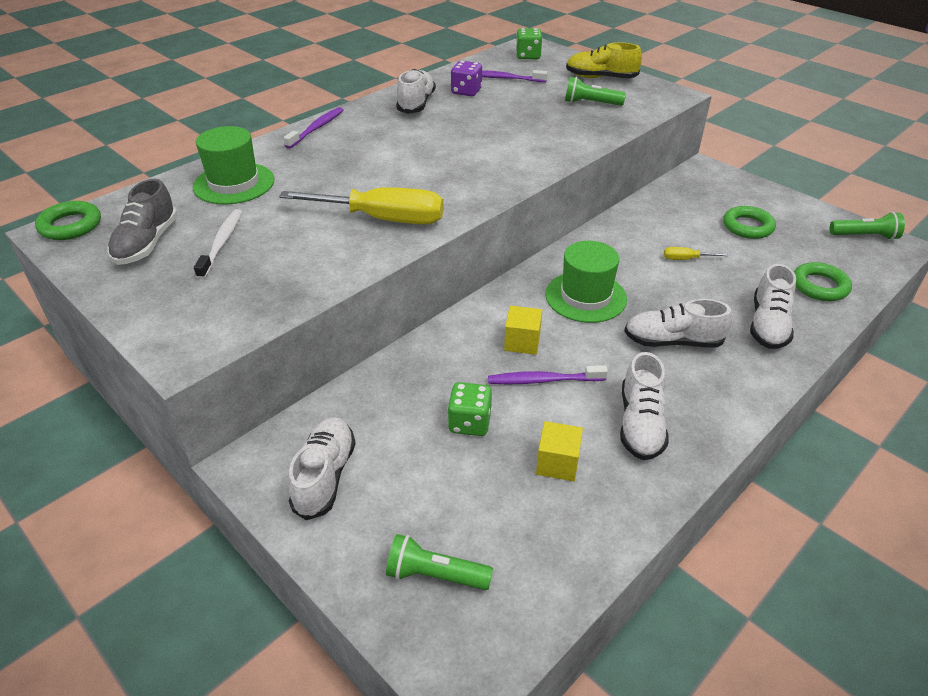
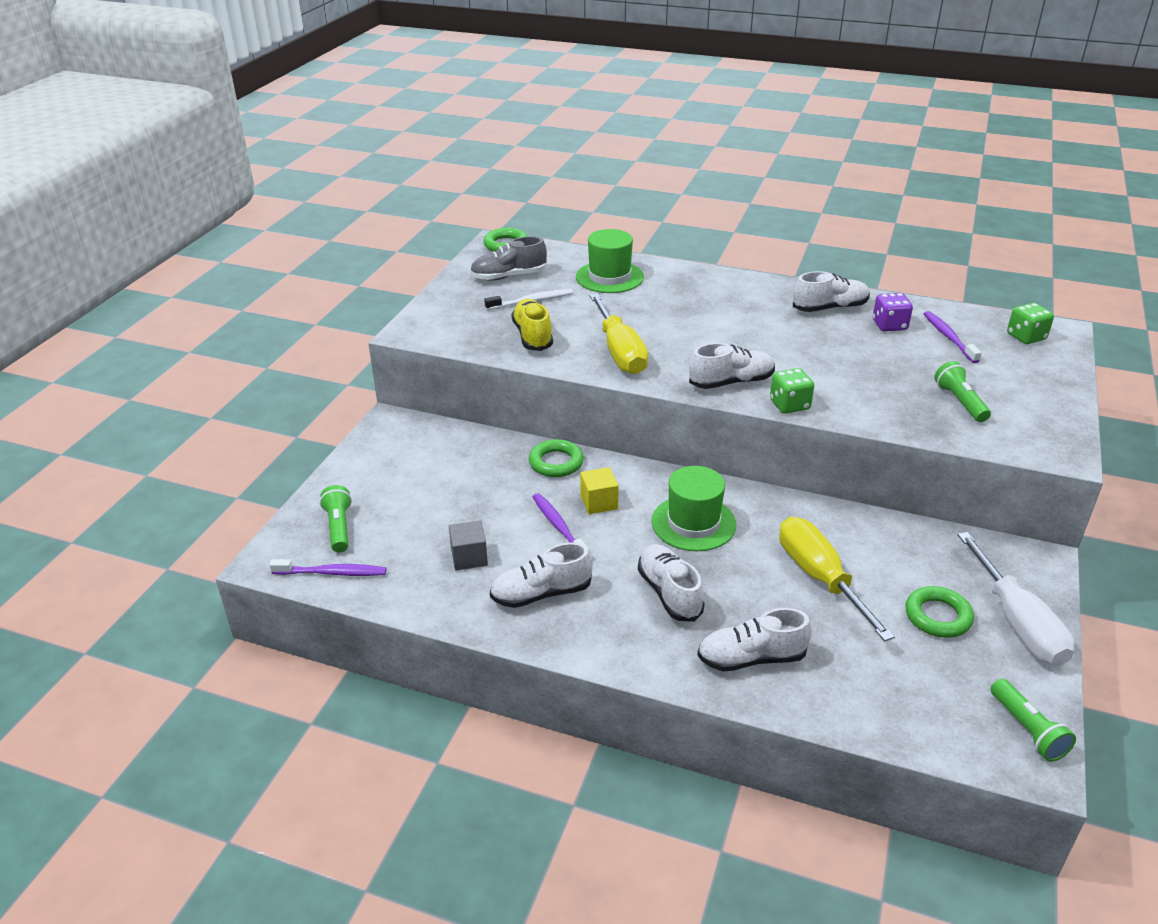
camera: 65 degrees right, 5 degrees down
purple toothbrush [283,107,344,149] -> purple toothbrush moved to [269,559,386,576]
white shoe [288,417,356,520] -> white shoe moved to [689,343,775,389]
green dice [448,382,492,436] -> green dice moved to [770,368,814,414]
yellow cube [536,421,583,481] -> grey cube [449,520,488,570]
yellow shoe [566,42,642,78] -> yellow shoe moved to [511,299,553,351]
yellow screwdriver [664,247,728,260] -> yellow screwdriver [779,517,895,641], size x2.36
green ring [794,262,852,301] -> green ring moved to [529,439,584,477]
none -> white screwdriver [957,532,1075,666]

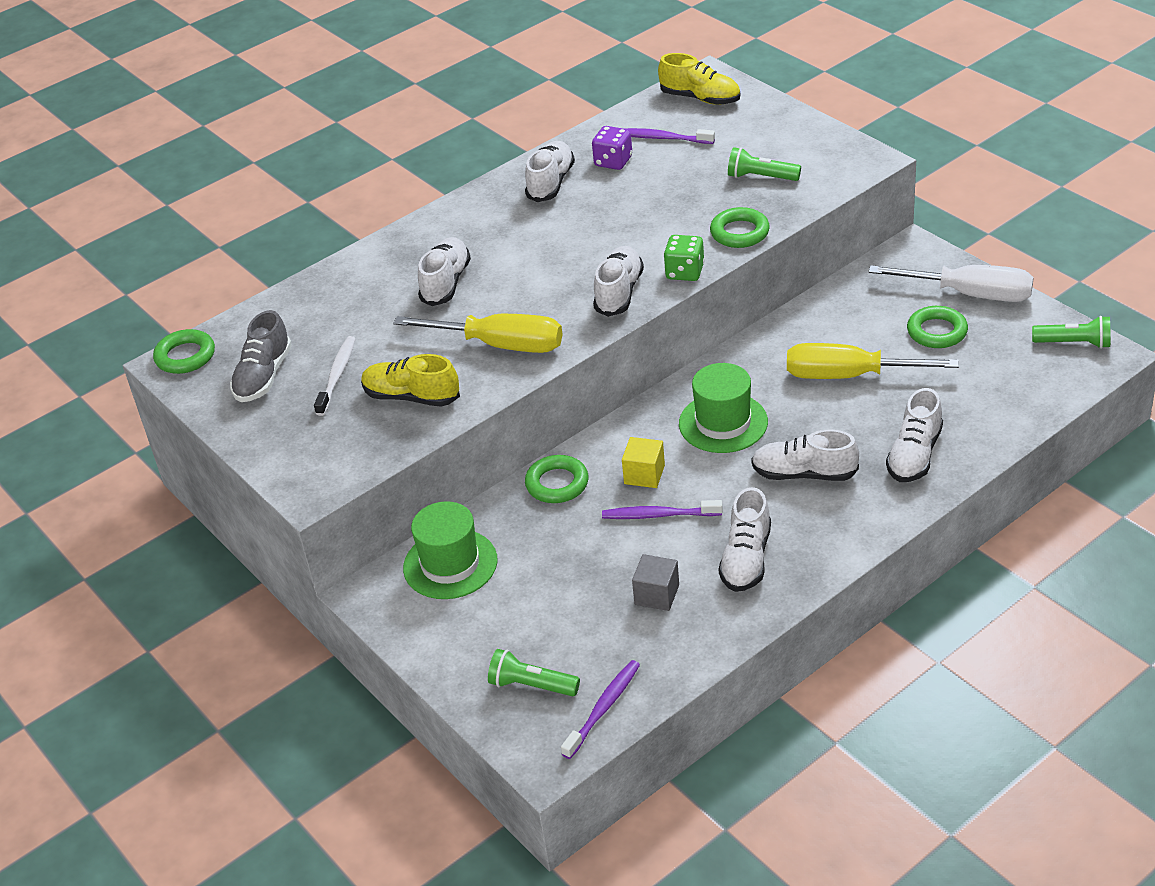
camera: 55 degrees left, 5 degrees up
green hat [576,229,644,293] -> green hat moved to [403,502,498,599]
green dice [1007,303,1054,344] -> yellow shoe [658,53,740,105]
none -> white shoe [418,237,471,306]
none -> green ring [710,207,770,248]

